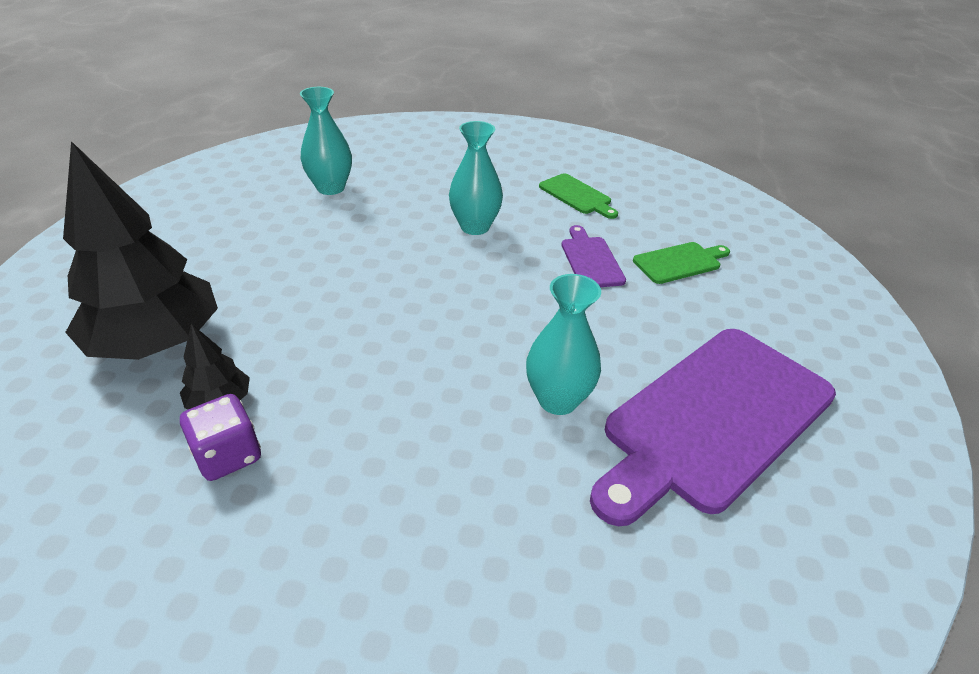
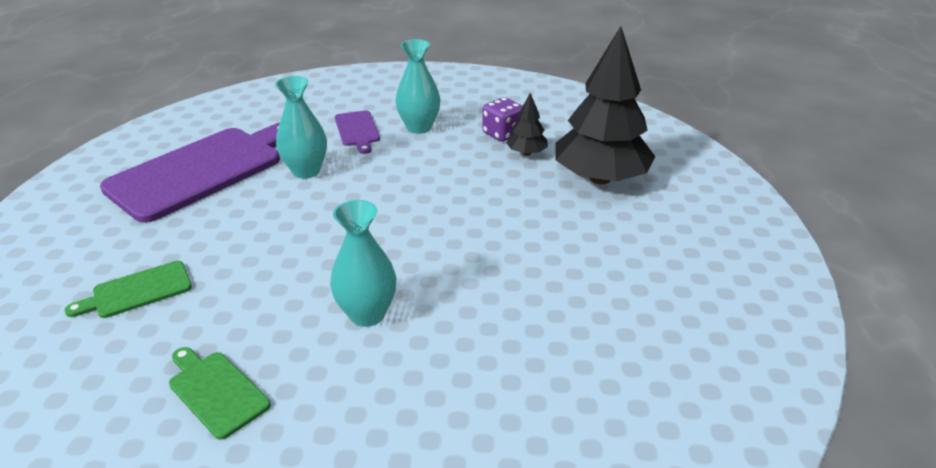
camera: 175 degrees right, 5 degrees down
turquoise vase [300,87,352,195] -> turquoise vase moved to [395,39,440,134]
purple cutting board [562,225,626,287] -> purple cutting board moved to [335,110,380,154]

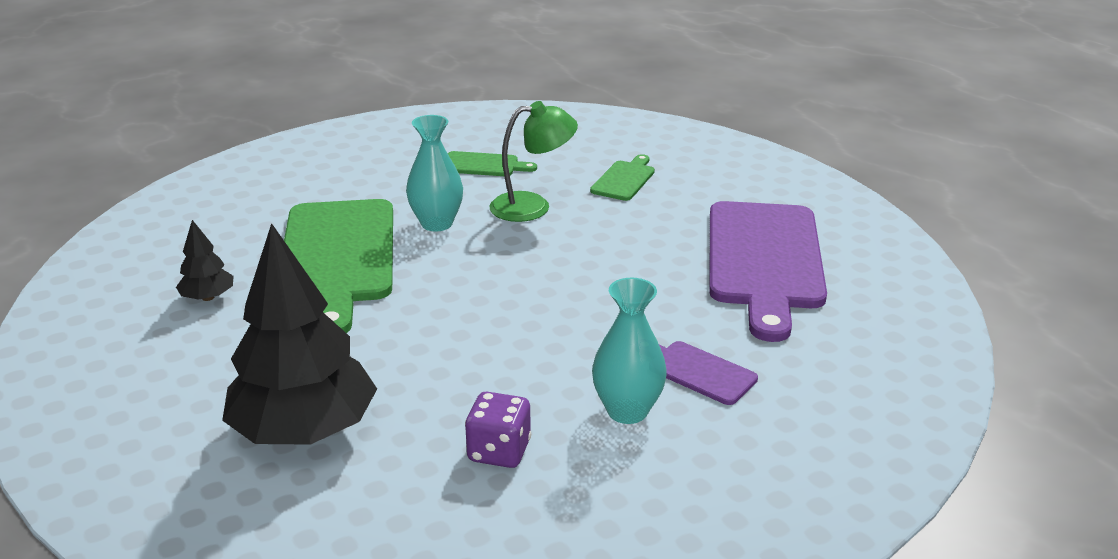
camera: 145 degrees right, 5 degrees down
turquoise vase [275,76,327,179] -> none
black tree [506,93,548,156] -> black tree moved to [176,220,234,301]
none -> green cutting board [284,199,393,333]
none -> green lamp [489,101,578,222]

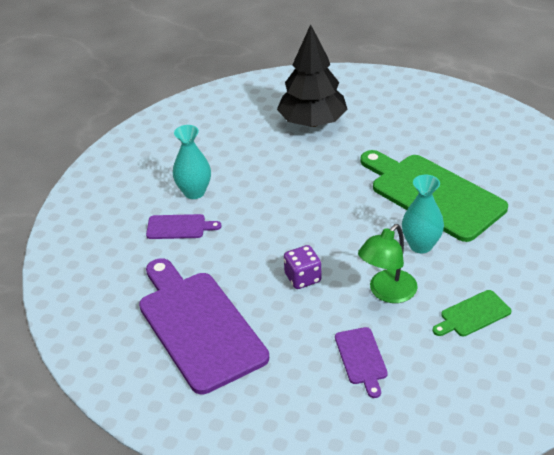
camera: 145 degrees right, 10 degrees up
black tree [176,220,234,301] -> none
purple dice [465,392,531,468] -> purple dice moved to [284,245,321,289]
green cutting board [590,154,655,201] -> purple cutting board [335,327,388,398]

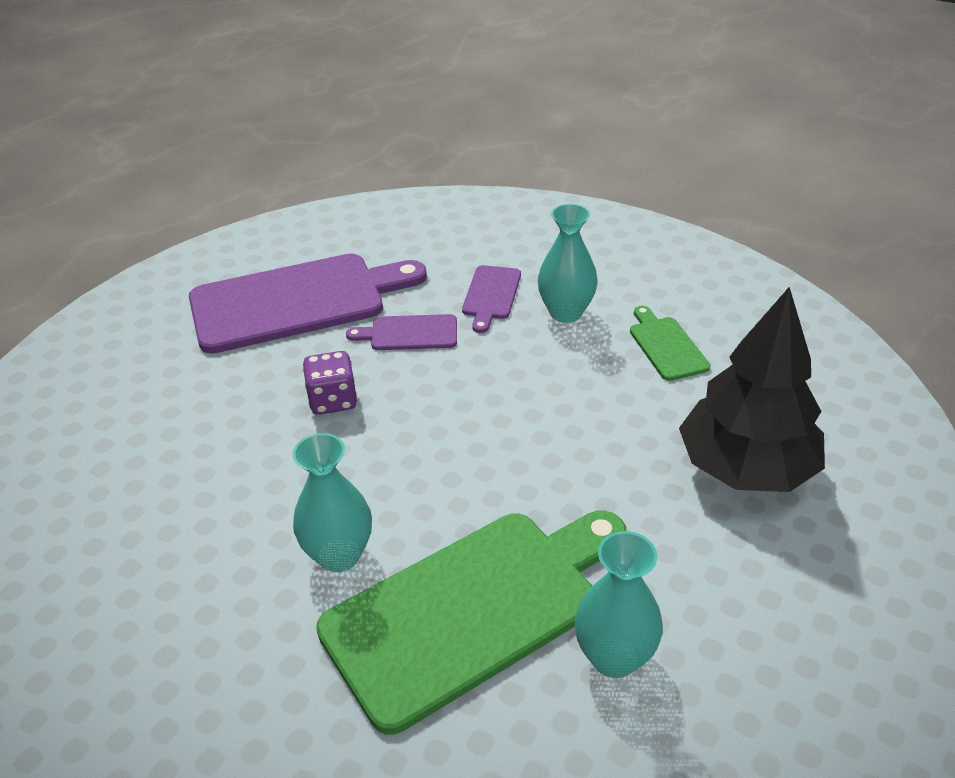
camera: 100 degrees right, 0 degrees up
purple cutting board [335,327,388,398] -> purple cutting board moved to [346,314,457,350]
green lamp [358,224,418,303] -> none
green cutting board [433,290,511,336] -> green cutting board moved to [630,306,710,381]
none -> turquoise vase [575,531,663,678]

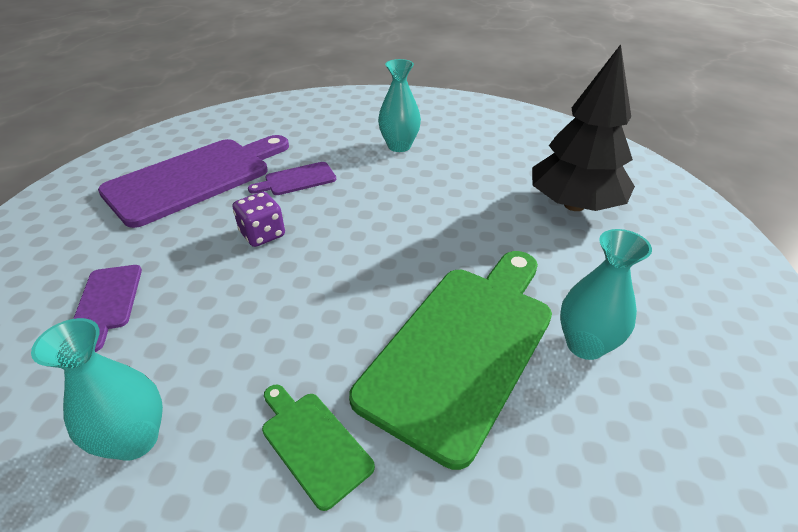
camera: 25 degrees left, 0 degrees up
turquoise vase [292,433,372,572] -> turquoise vase moved to [31,318,163,461]
purple cutting board [462,265,521,333] -> purple cutting board moved to [73,265,142,352]
green cutting board [630,306,710,381] -> green cutting board moved to [262,384,375,511]

